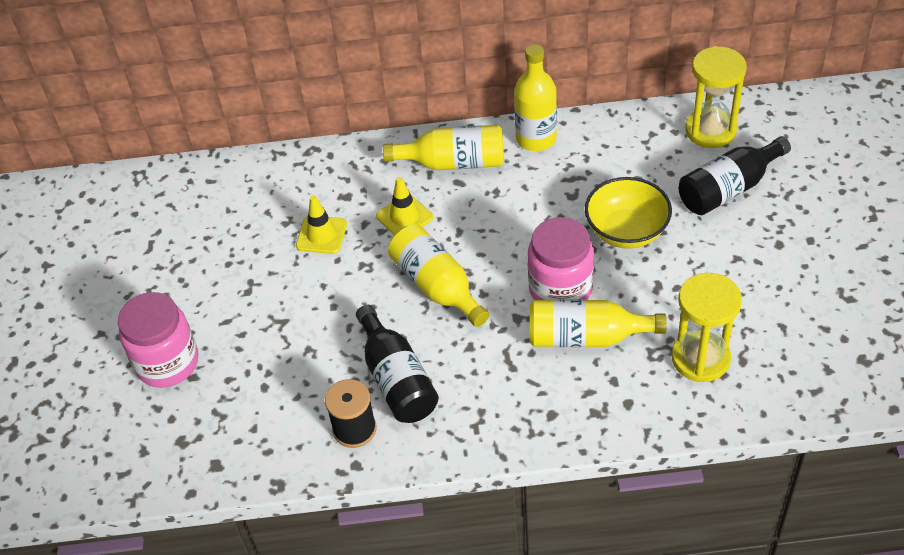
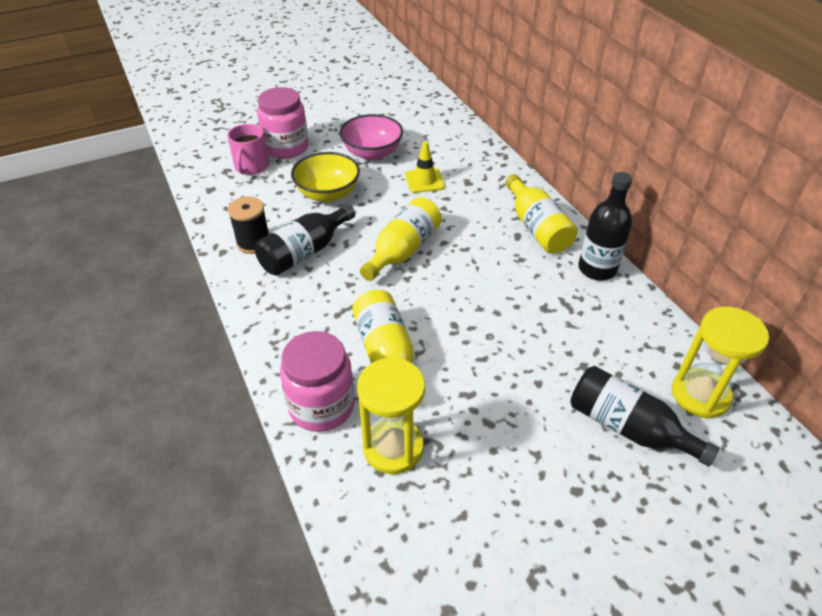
camera: 65 degrees right, 5 degrees down
yellow traffic cone [376,177,433,235] -> none
yellow bottle [514,44,557,151] -> black bottle [578,172,632,280]
pink jar [528,217,594,300] -> pink jar moved to [280,331,355,432]
yellow bowl [585,177,672,249] -> yellow bowl moved to [291,152,360,202]
none -> pink mug [227,124,269,175]
none -> pink bowl [339,114,403,160]

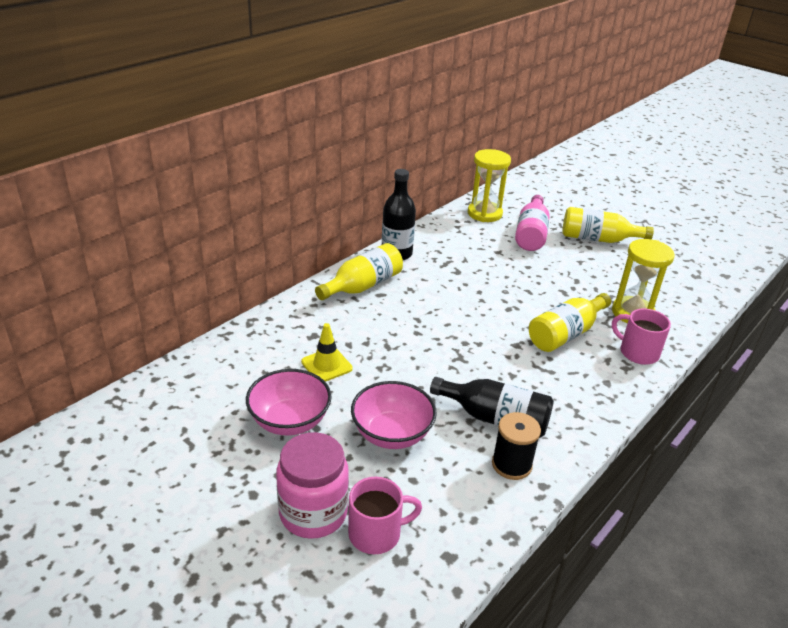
camera: 115 degrees left, 10 degrees down
pink jar [280,331,355,432] -> pink mug [612,309,671,365]
yellow bowl [291,152,360,202] -> pink bowl [351,381,437,449]
yellow bottle [360,197,442,281] -> yellow bottle moved to [562,207,654,243]
black bottle [570,366,720,467] -> pink bottle [515,195,550,251]

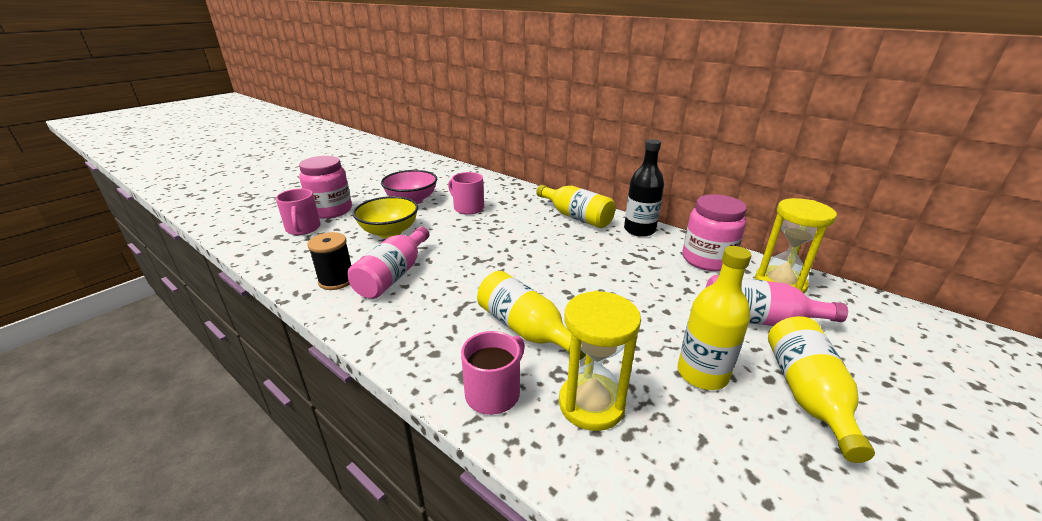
camera: 90 degrees right, 5 degrees down
yellow traffic cone [301,323,353,382] -> pink mug [448,172,484,215]
pink bowl [351,381,437,449] -> yellow bowl [353,196,418,238]
black bottle [430,377,554,438] -> pink bottle [347,226,430,299]
none -> yellow bottle [678,246,751,390]
none -> pink jar [683,194,747,271]

